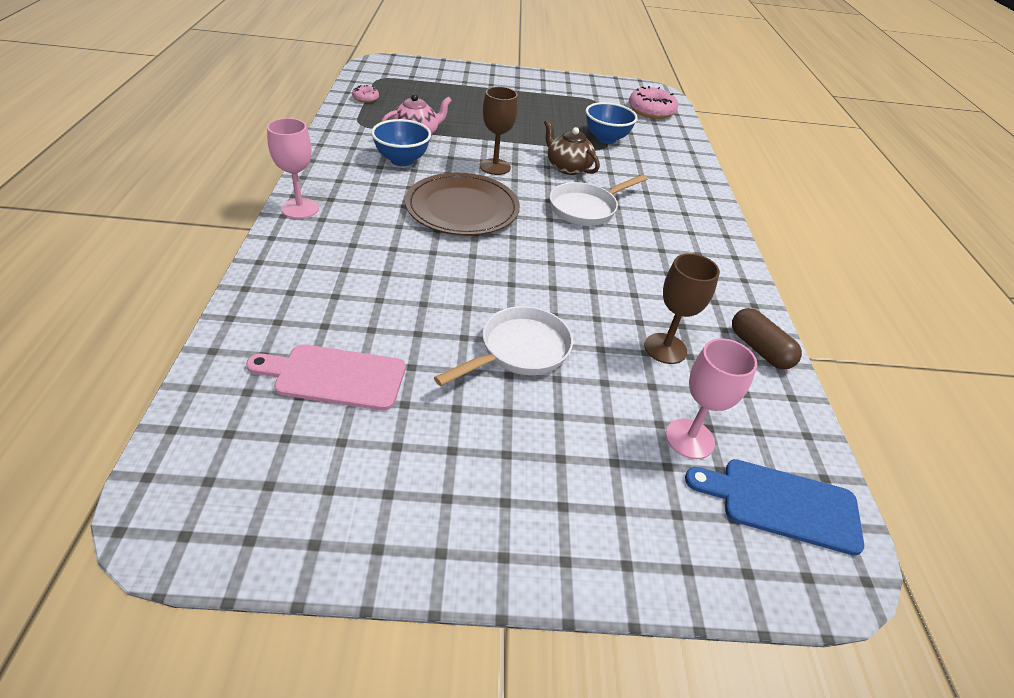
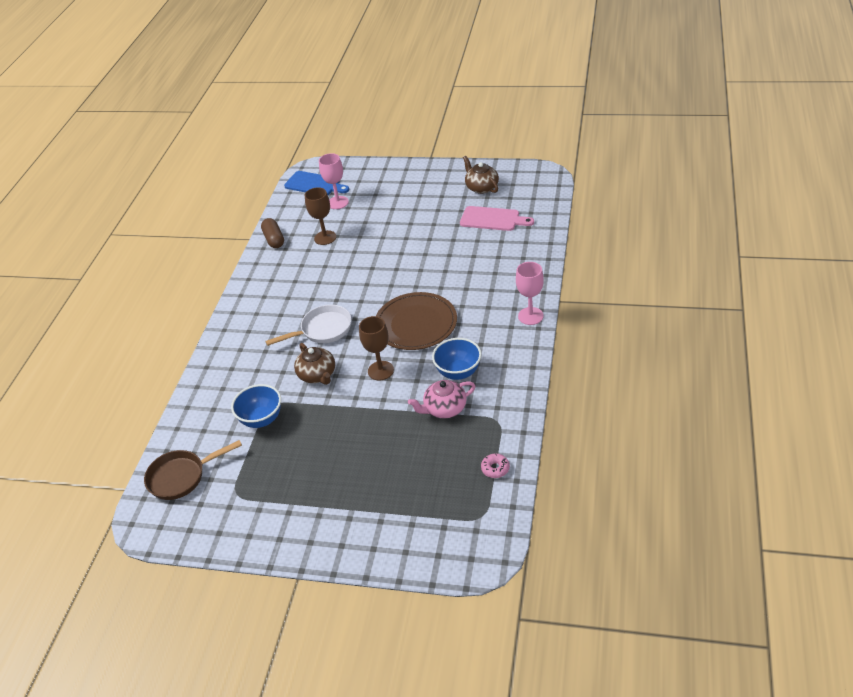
camera: 160 degrees left, 0 degrees up
white pan [434,306,573,386] -> none
pink donut [629,86,678,119] -> brown pan [144,440,242,500]
none -> brown teapot [463,156,499,194]

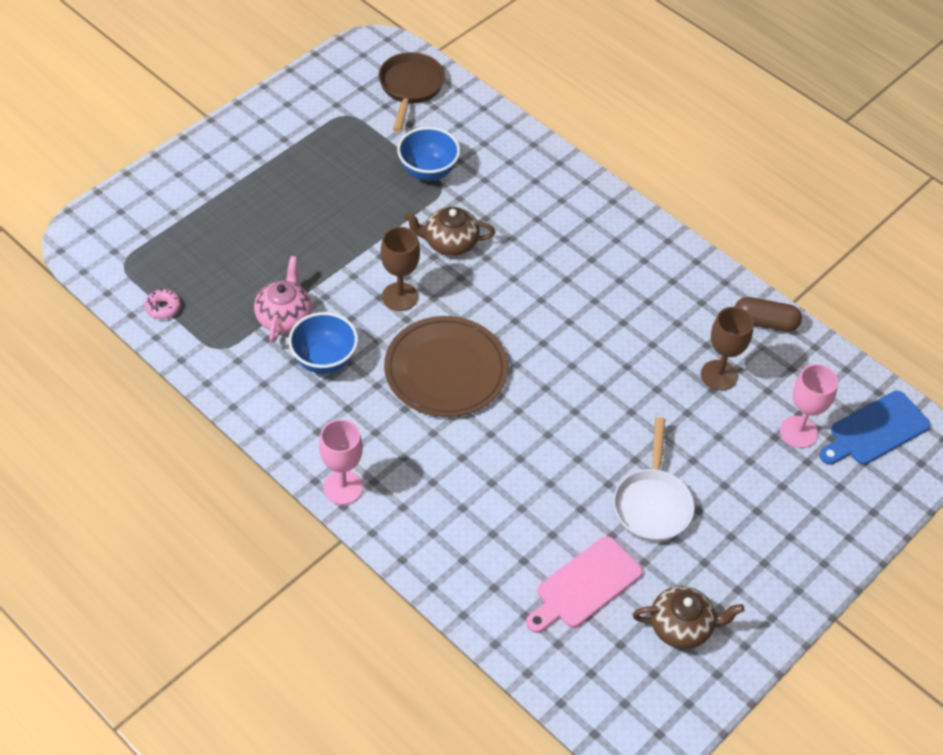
camera: 115 degrees right, 10 degrees up
white pan [265,305,351,346] -> white pan moved to [613,417,695,542]

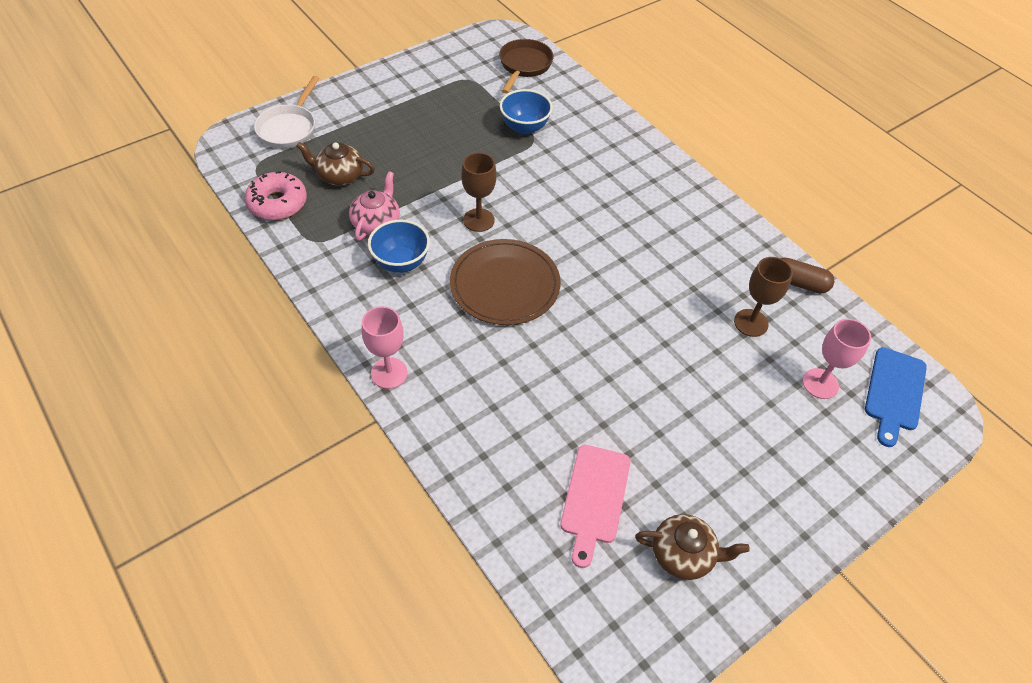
camera: 10 degrees right, 0 degrees up
pink donut [144,289,181,319] -> pink donut [245,171,307,220], size x1.97
brown teapot [404,207,495,256] -> brown teapot moved to [296,142,375,186]
pink cutting board [526,536,643,633] -> pink cutting board turned 45 degrees counterclockwise [560,445,631,568]
white pan [613,417,695,542] -> white pan moved to [254,76,320,149]
blue cutting board [819,391,931,465] -> blue cutting board turned 45 degrees counterclockwise [865,347,927,447]

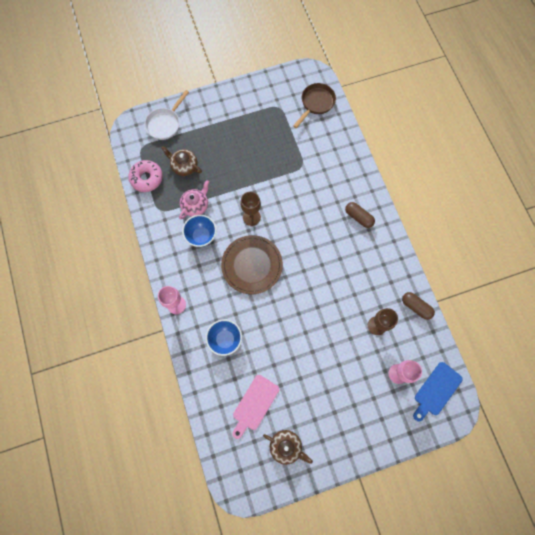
camera: 20 degrees right, 20 degrees up
blue bowl [500,89,553,135] -> blue bowl moved to [206,319,242,356]
none -> brown capsule [345,202,375,228]

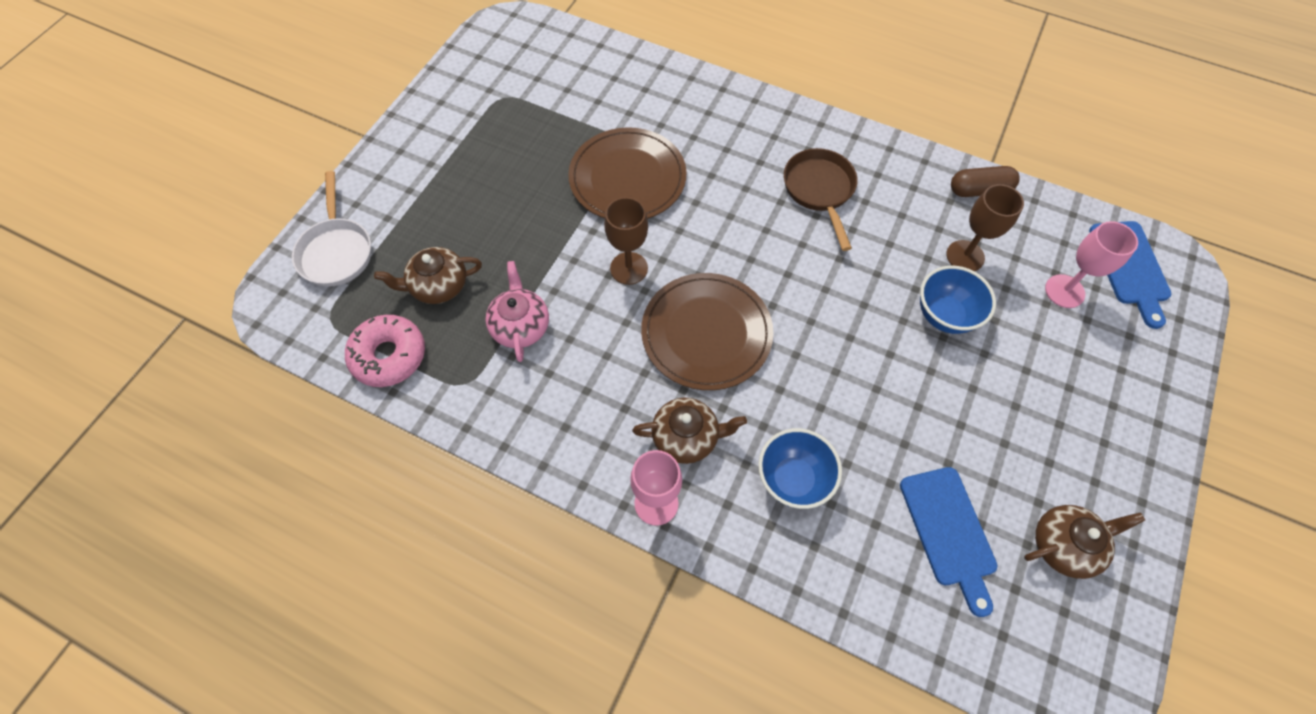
camera: 45 degrees left, 10 degrees down
blue bowl [182,215,216,247] -> blue bowl moved to [920,266,996,334]
pink cutting board [232,375,279,439] -> blue cutting board [900,467,997,617]
brown pan [293,83,336,128] -> brown pan moved to [784,148,858,251]
brown capsule [345,202,375,228] -> none
none -> brown plate [568,127,687,219]
none -> brown teapot [632,398,747,464]

